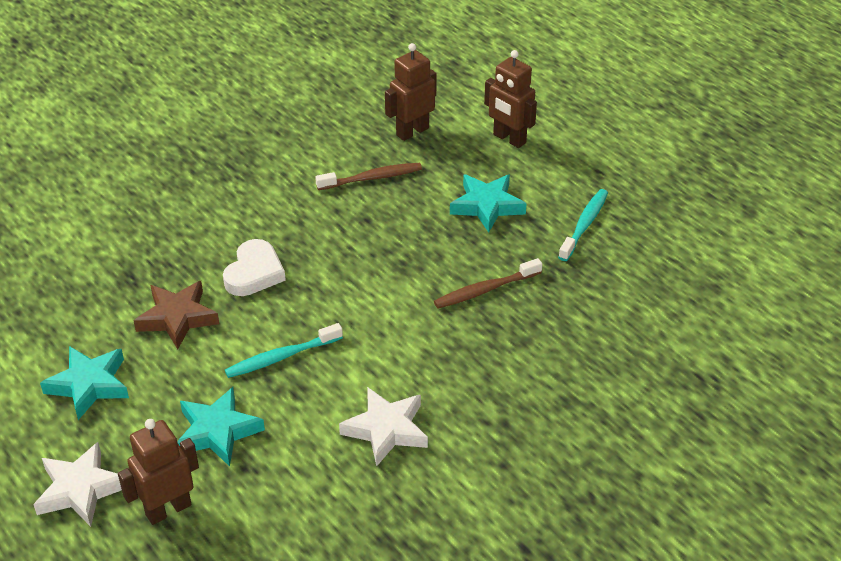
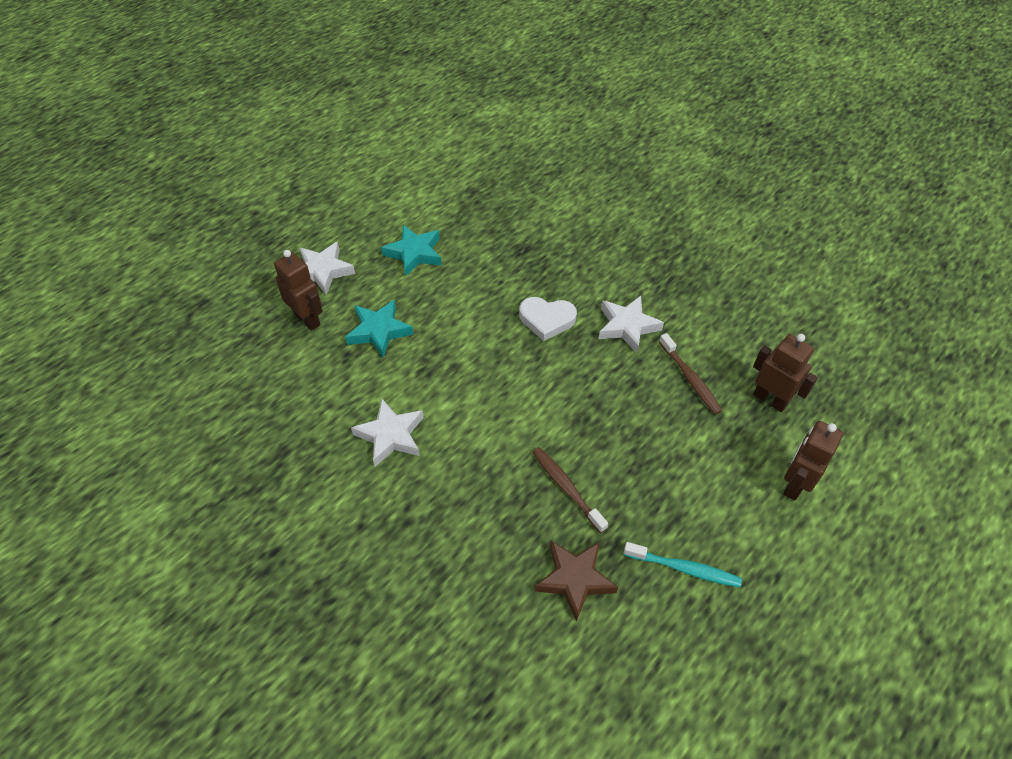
camera: 80 degrees right, 10 degrees up
brown star [134,281,219,349] -> brown star moved to [535,540,618,622]
turquoise toothbrush [225,323,343,378] -> none
turquoise star [450,175,527,233] -> none
none -> white star [599,296,664,353]

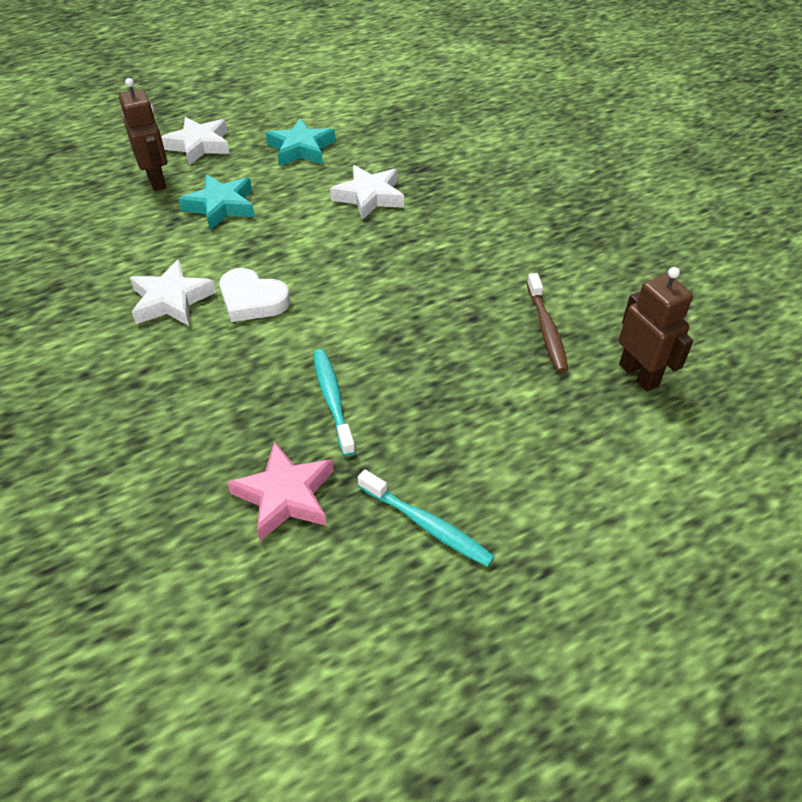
camera: 20 degrees right, 5 degrees down
white heart [519,297,577,341] -> white heart moved to [219,268,290,322]
brown toothbrush [533,447,608,533] -> turquoise toothbrush [313,349,355,456]
brown star [535,540,618,622] -> pink star [227,442,334,541]
white star [599,296,664,353] -> white star moved to [330,165,404,220]
brown robot [783,421,843,501] -> none

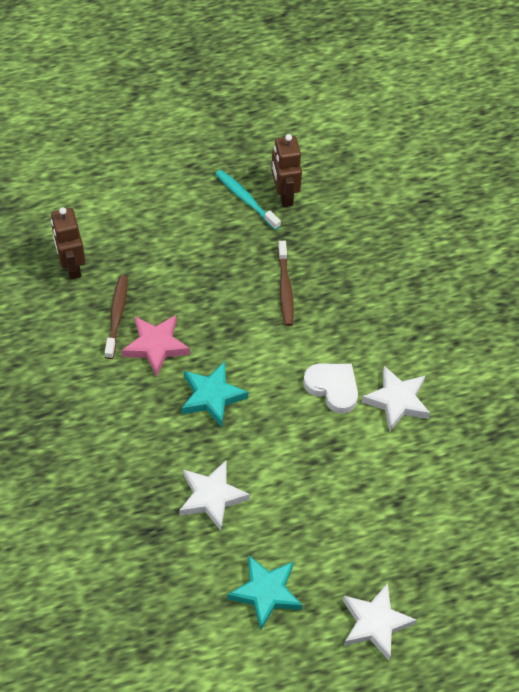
camera: 170 degrees left, 10 degrees up
brown robot [119,78,167,191] -> brown robot moved to [271,134,302,207]
turquoise star [179,174,255,230] -> turquoise star moved to [181,361,248,428]
pink star [227,442,334,541] -> pink star moved to [122,315,190,377]
turquoise toothbrush [313,349,355,456] -> brown toothbrush [278,241,294,326]

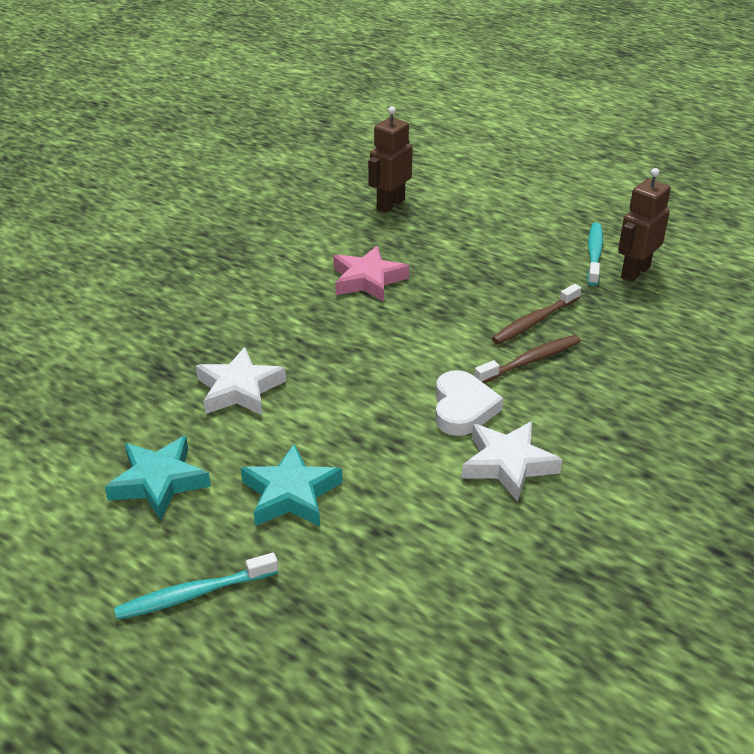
camera: 55 degrees right, 20 degrees down
brown toothbrush [105,275,128,359] -> brown toothbrush moved to [474,335,581,383]
turquoise star [181,361,248,428] -> turquoise star moved to [241,444,343,526]
white star [343,583,416,660] -> turquoise toothbrush [114,553,278,620]

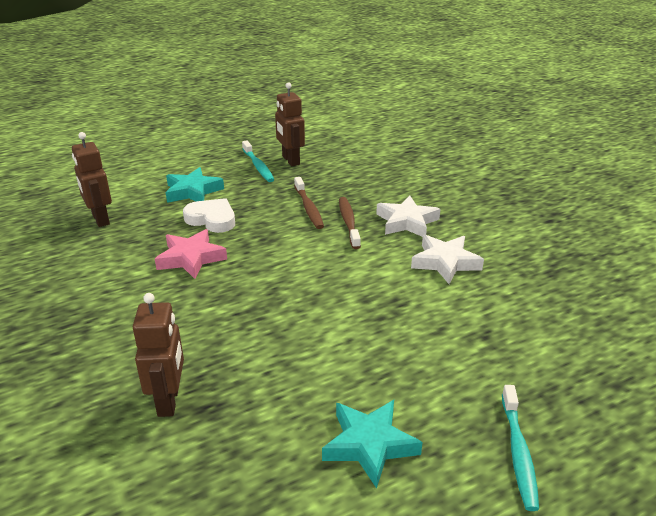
camera: 65 degrees left, 5 degrees down
white star [196,347,286,416] -> white star moved to [376,195,441,237]
turquoise star [241,444,343,526] -> turquoise star moved to [166,167,224,203]
white heart [435,370,504,436] -> white heart moved to [183,198,235,233]
turquoise toothbrush [587,222,603,286] -> turquoise toothbrush turned 150 degrees counterclockwise [242,141,275,182]
none -> brown robot [133,293,184,417]

